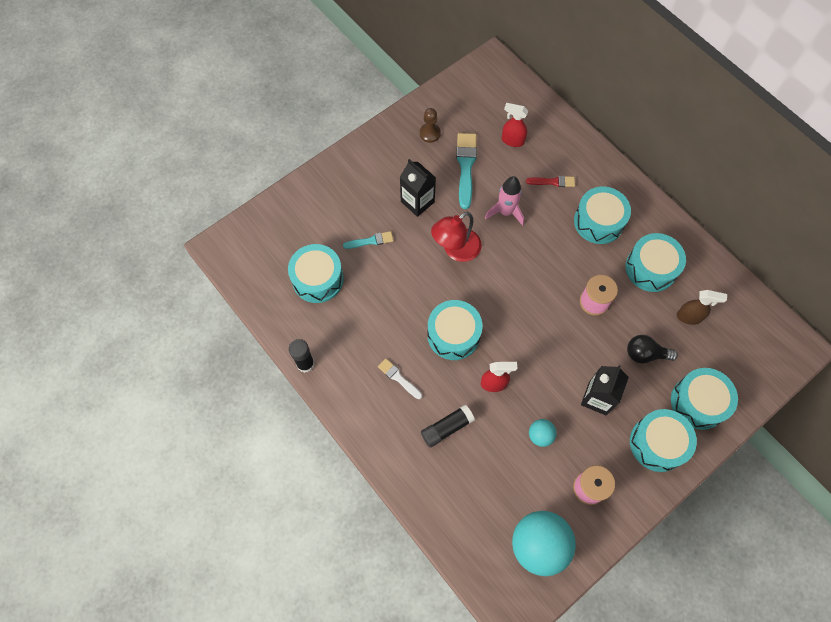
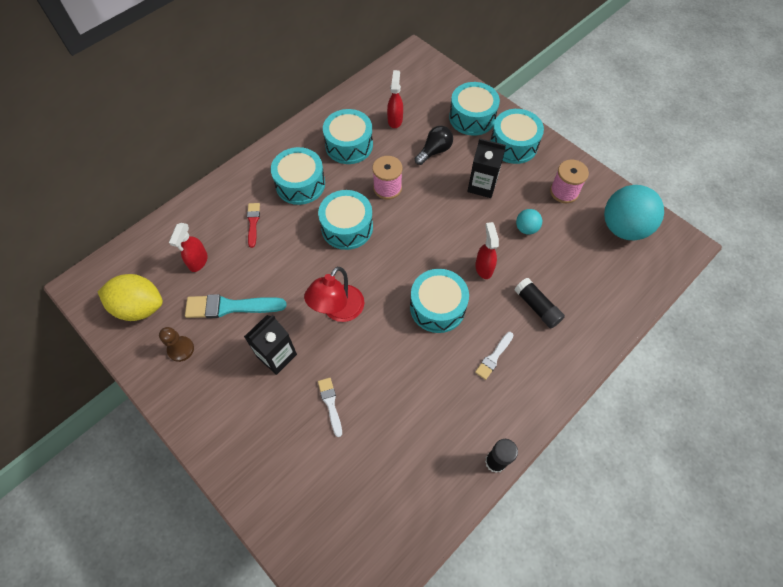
camera: 95 degrees left, 5 degrees down
turquoise drum [288,244,344,303] -> turquoise drum moved to [318,190,373,250]
turquoise brush [343,231,394,249] -> white brush [318,378,342,437]
red lamp [431,212,482,262] -> red lamp turned 75 degrees clockwise [304,267,364,322]
pink rocket [485,176,524,226] -> none
black light bulb [627,335,678,364] -> black light bulb turned 135 degrees counterclockwise [415,126,453,165]
brown spray bottle [677,290,727,325] -> red spray bottle [387,70,403,128]
none -> yellow lemon [98,274,163,321]

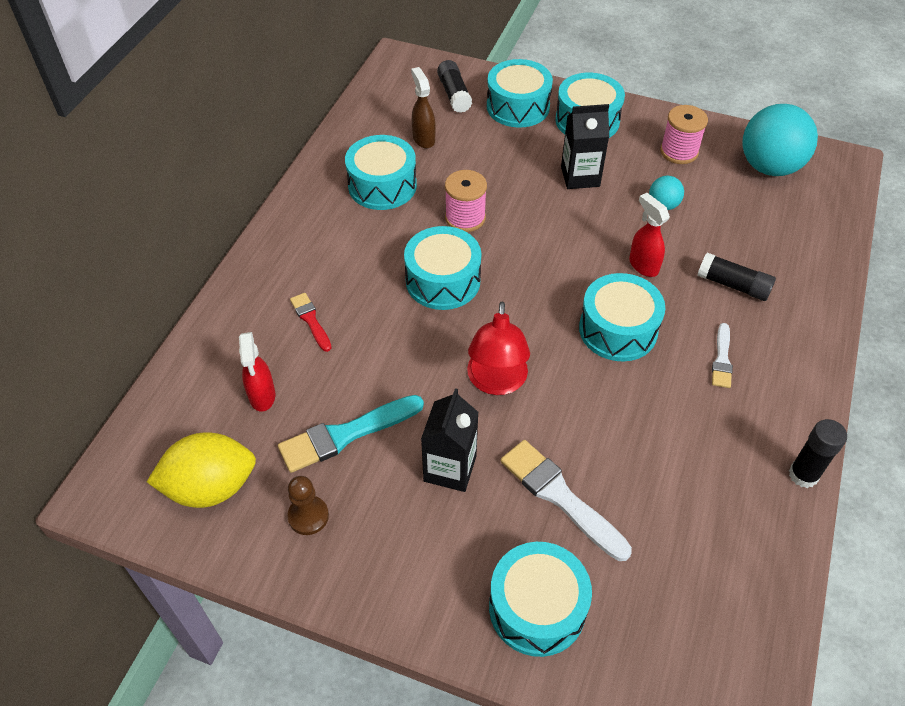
camera: 25 degrees left, 10 degrees down
turquoise drum [271,147,325,205] -> turquoise drum moved to [489,542,592,657]
white brush [318,378,342,437] -> white brush [501,440,632,561], size x1.78
red spray bottle [387,70,403,128] -> brown spray bottle [411,67,436,148]
black light bulb [415,126,453,165] -> none
none -> black glue stick [437,60,472,113]

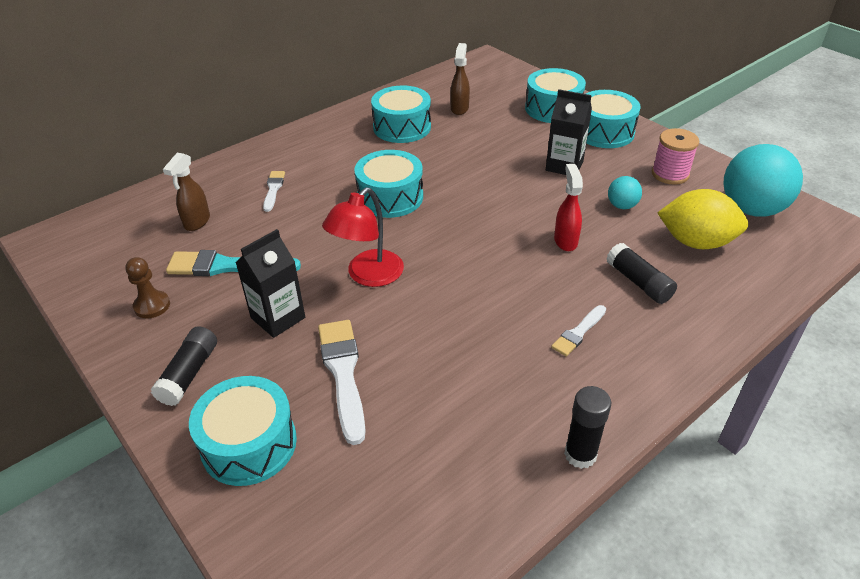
camera: 30 degrees right, 10 degrees down
yellow lemon [147,433,256,508] -> yellow lemon moved to [658,189,748,249]
red spray bottle [239,332,275,412] -> brown spray bottle [163,153,210,231]
red brush [290,293,332,352] -> white brush [263,171,285,212]
black glue stick [437,60,472,113] -> black glue stick moved to [151,326,217,406]
pink spool [445,170,487,232] -> none
turquoise drum [579,273,665,361] -> none

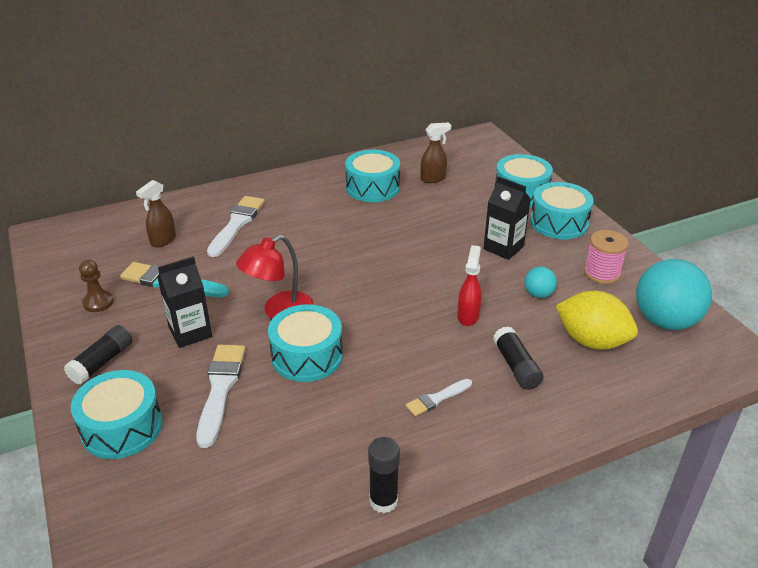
camera: 15 degrees right, 5 degrees down
white brush [263,171,285,212] -> white brush [207,196,265,257], size x1.78
turquoise drum [354,150,423,218] -> turquoise drum moved to [268,304,343,382]
brown spray bottle [450,43,470,115] -> brown spray bottle turned 45 degrees clockwise [421,122,451,183]

